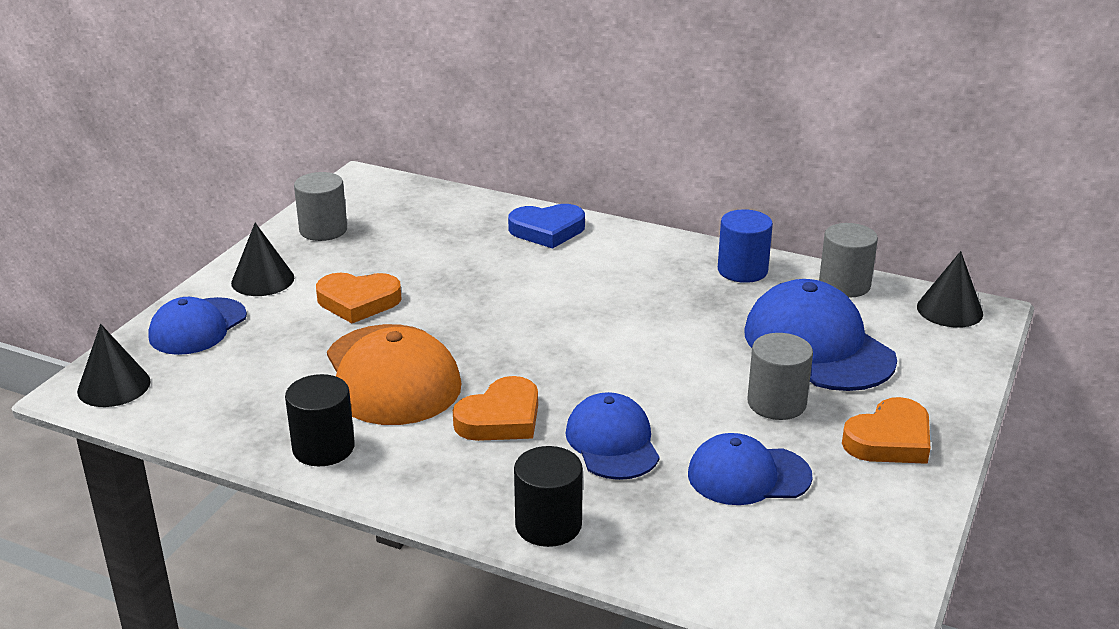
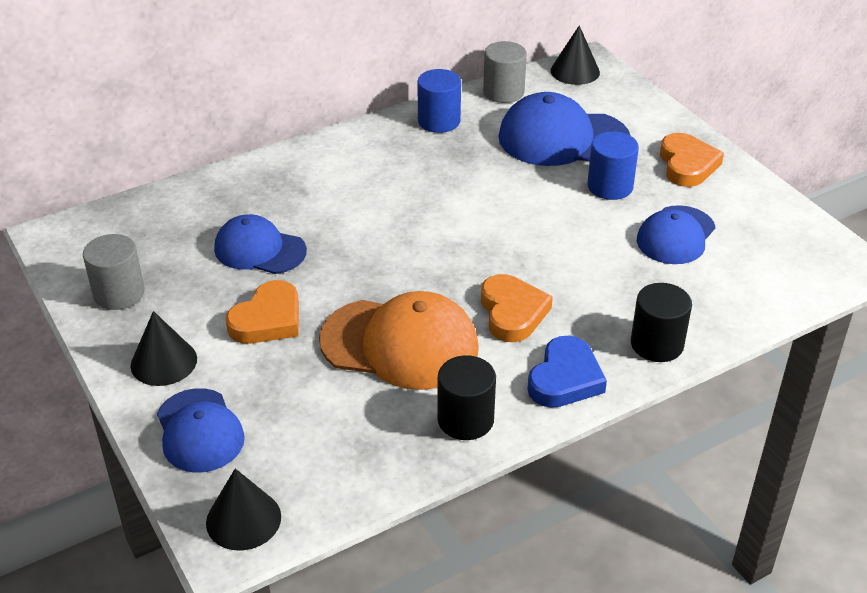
camera: 55 degrees left, 10 degrees up
blue heart [508,204,585,249] -> blue heart moved to [527,336,607,408]
blue cap [565,392,659,480] -> blue cap moved to [214,214,307,274]
grey cylinder [747,333,813,420] -> blue cylinder [587,131,639,200]

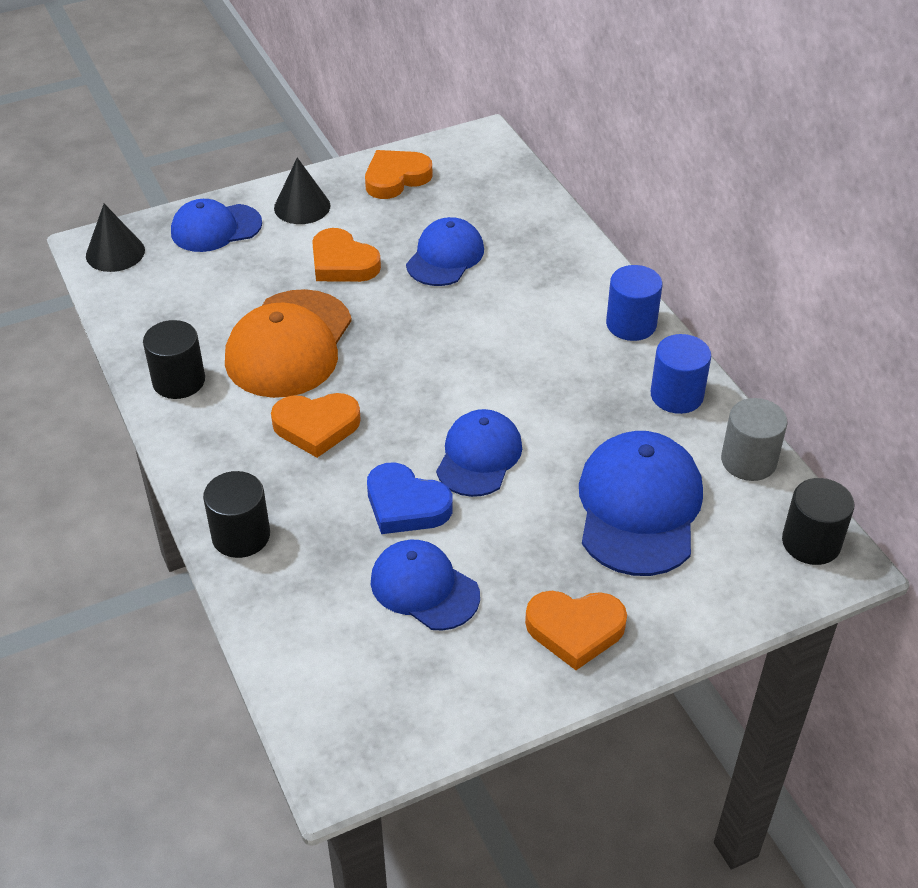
camera: 95 degrees right, 5 degrees up
grey cylinder [83,234,145,310] -> orange heart [365,150,433,199]
blue heart [527,336,607,408] -> blue heart moved to [367,462,453,534]
black cone [551,25,600,85] -> black cylinder [782,478,854,565]
blue cylinder [587,131,639,200] -> blue cylinder moved to [606,265,662,341]
none -> blue cap [436,409,522,497]

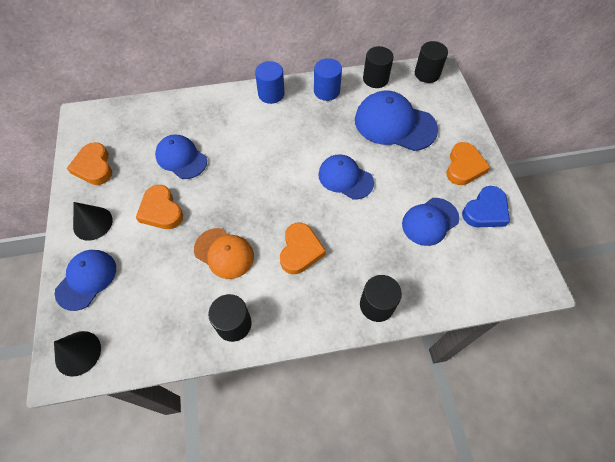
camera: 75 degrees left, 15 degrees up
blue cap [171,199,262,252] -> blue cap turned 150 degrees counterclockwise [55,250,116,311]
orange cap [225,289,352,398] -> orange cap [194,228,254,279], size x0.64
orange heart [312,228,381,282] -> orange heart turned 90 degrees clockwise [136,185,183,229]
blue heart [367,462,453,534] -> blue heart moved to [462,186,510,227]
grey cylinder [721,398,787,481] -> black cylinder [363,46,394,88]

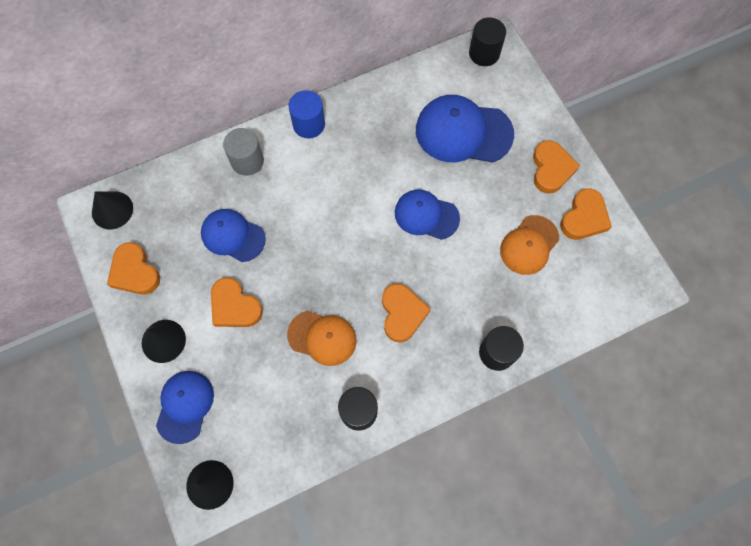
camera: 15 degrees left, 10 degrees up
blue cylinder [314,58,342,101] -> none
black cylinder [363,46,394,88] -> none
blue cap [402,198,459,246] -> orange cap [500,215,559,275]
blue heart [462,186,510,227] -> orange heart [560,188,612,240]
none -> black cone [92,192,133,229]
none -> grey cylinder [223,128,264,176]

